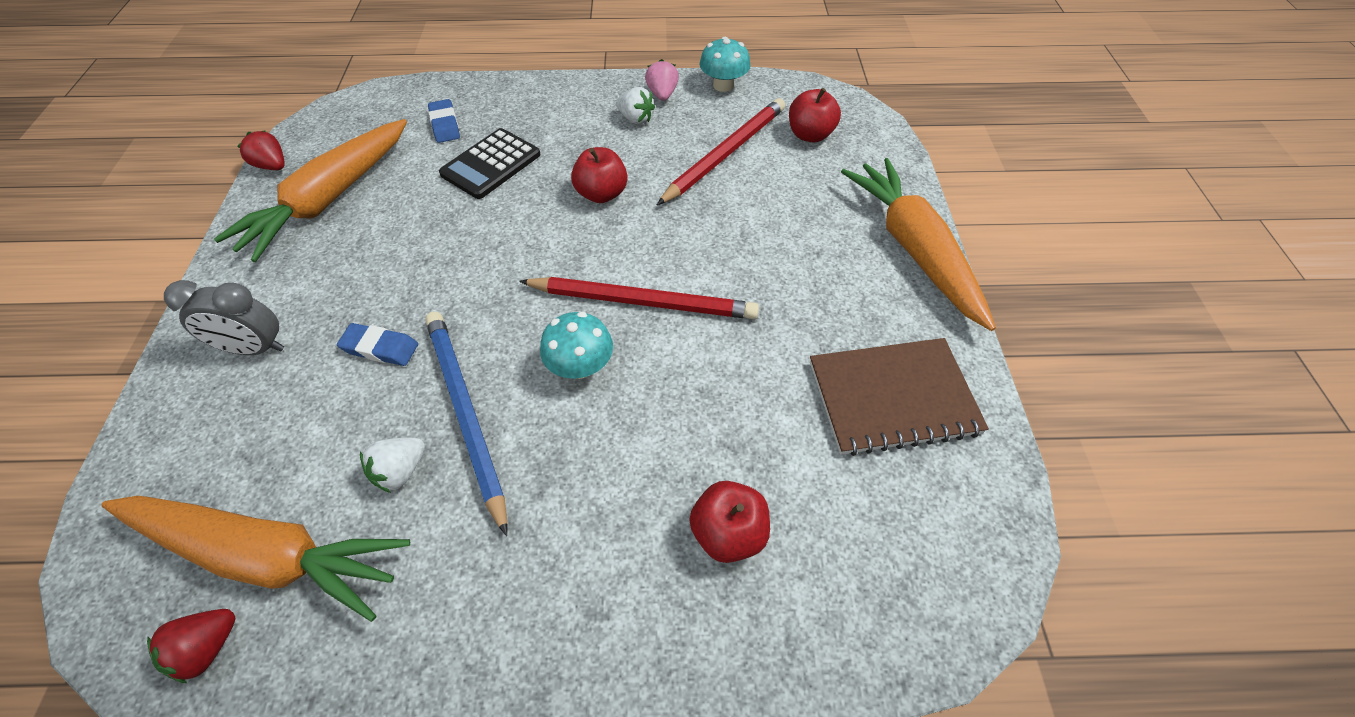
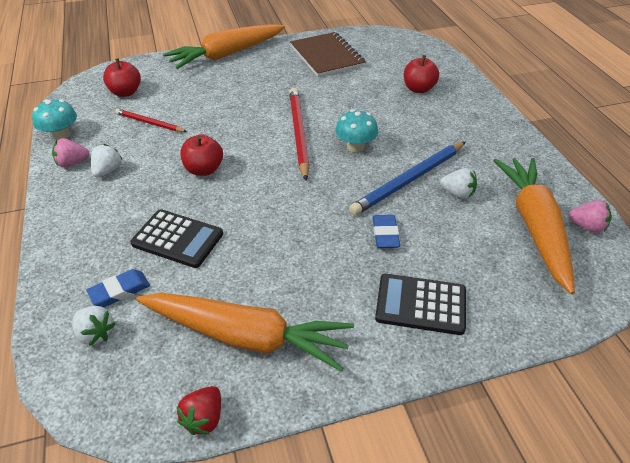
camera: 105 degrees left, 10 degrees down
red strawberry [147,609,235,683] -> pink strawberry [569,200,612,233]
grey clock [164,280,284,355] -> black calculator [375,274,466,335]
red pencil [657,98,785,205] -> red pencil [115,109,187,132], size x0.58
none -> white strawberry [72,306,116,346]

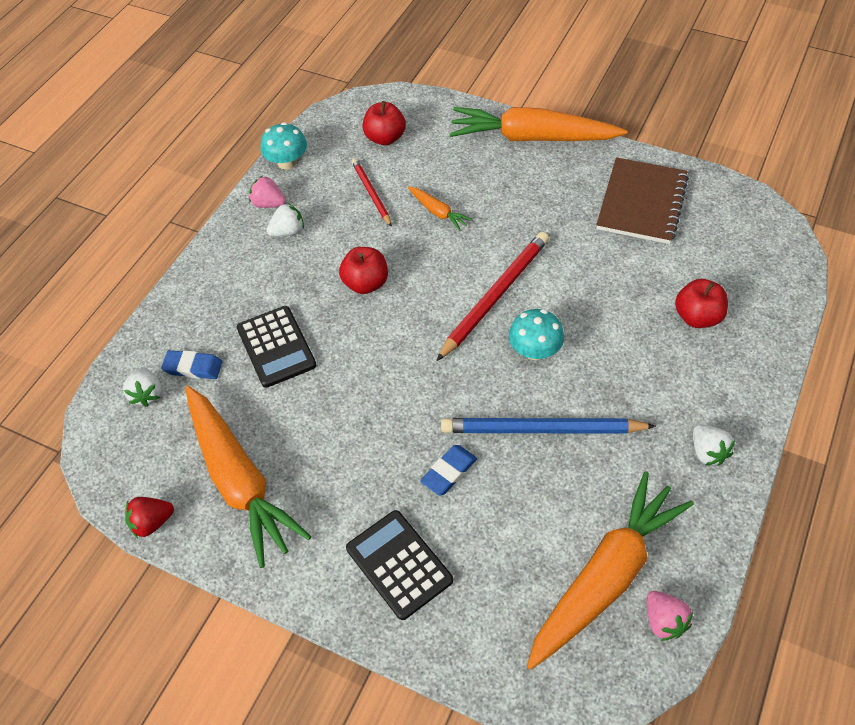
camera: 45 degrees right, 10 degrees up
white strawberry [440,168,477,199] -> white strawberry moved to [693,425,735,466]
none -> orange carrot [408,186,473,231]

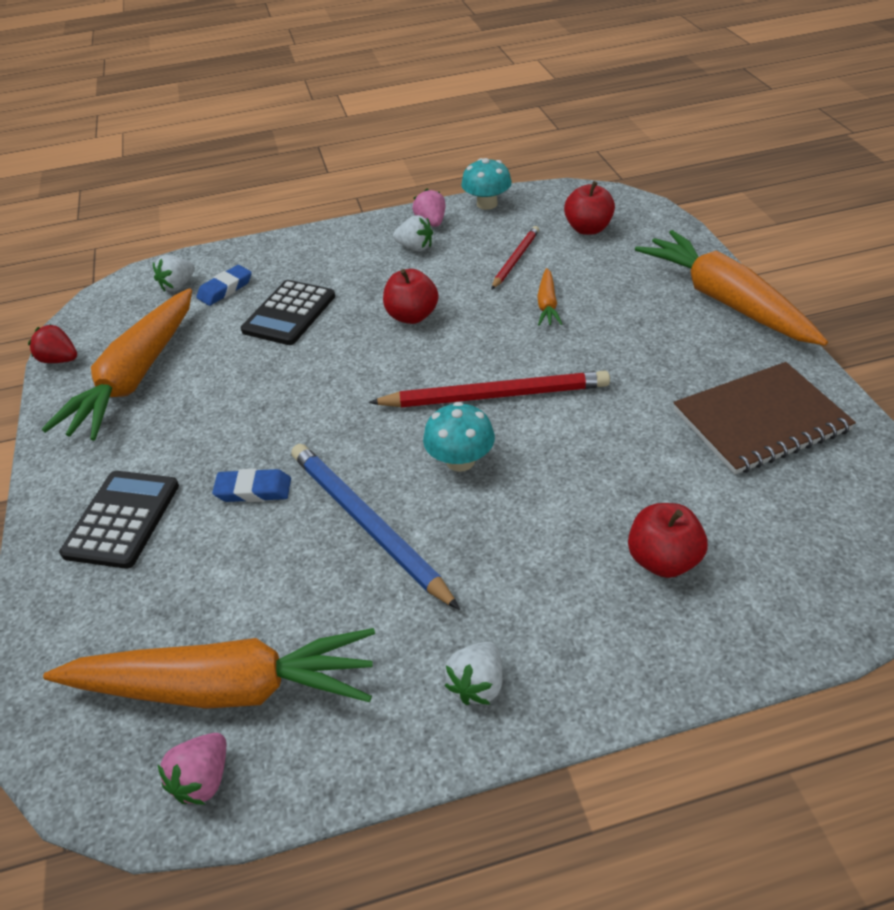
camera: 50 degrees right, 10 degrees down
blue eraser [161,350,222,379] -> blue eraser turned 75 degrees clockwise [196,265,252,306]

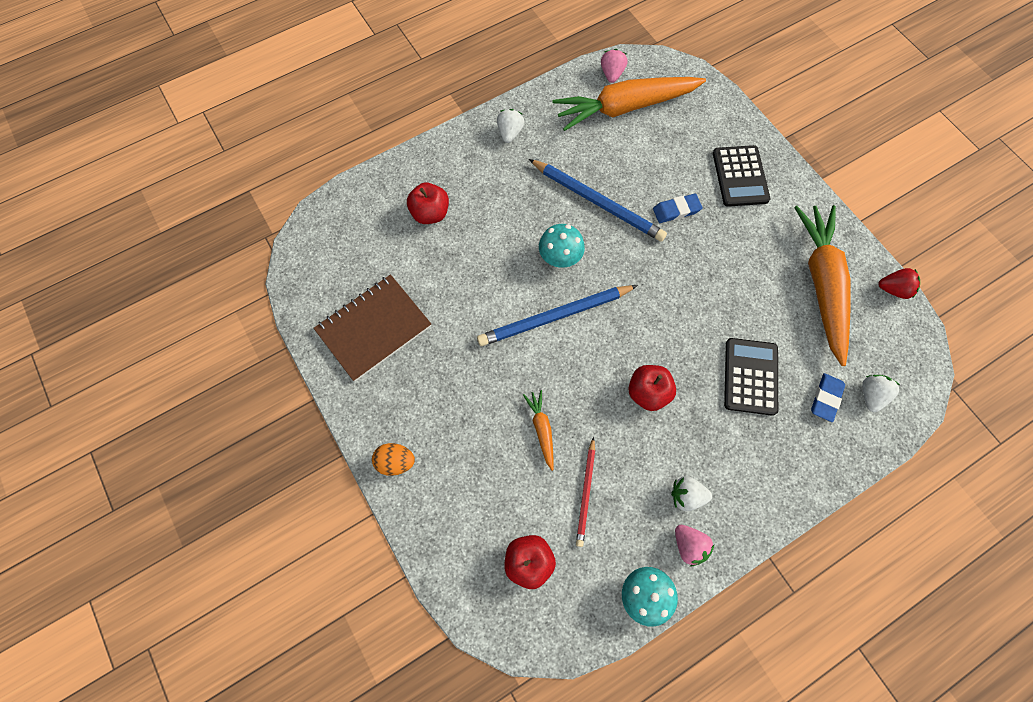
camera: 160 degrees right, 25 degrees up
red pencil [369,371,610,407] -> blue pencil [477,285,638,346]
orange carrot [635,230,828,346] -> orange egg [372,443,415,476]

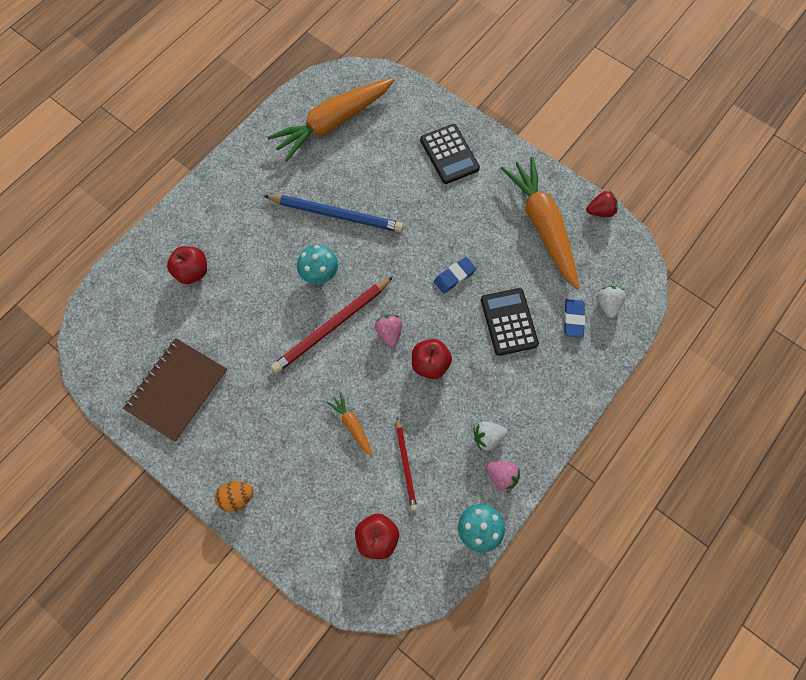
camera: 20 degrees left, 0 degrees up
blue pencil [477,285,638,346] -> red pencil [271,277,393,374]
white strawberry [497,109,524,143] -> none
pink strawberry [601,49,628,83] -> pink strawberry moved to [375,315,402,347]
blue eraser [653,194,702,223] -> blue eraser moved to [434,257,476,294]

